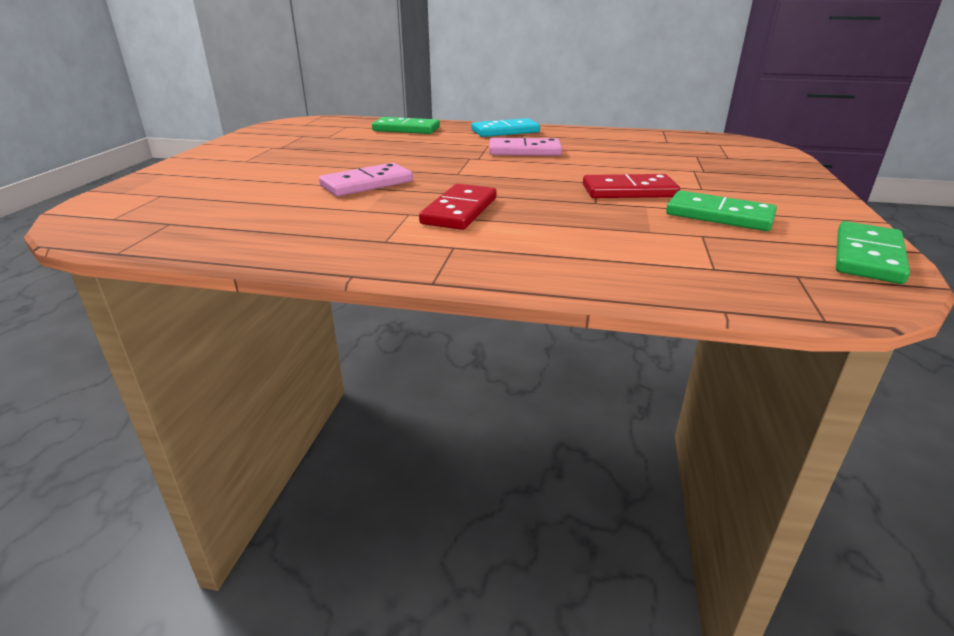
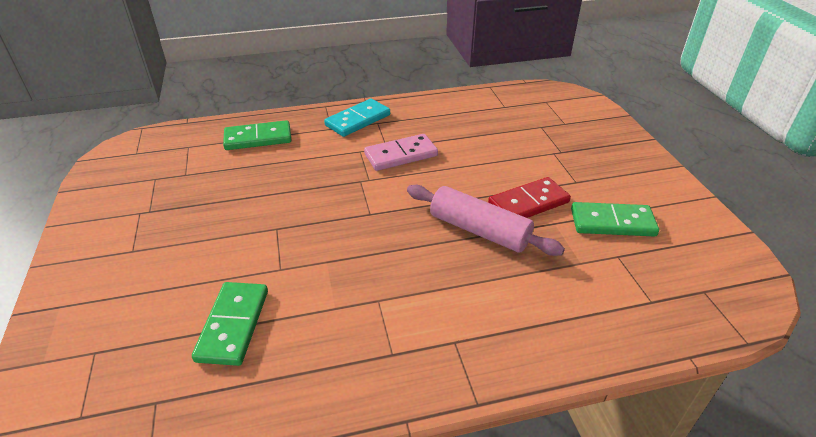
camera: 25 degrees left, 10 degrees up
pink domino [319,163,413,196] -> none
red domino [419,184,497,230] -> none
green domino [836,221,910,284] -> green domino moved to [192,282,268,366]
none -> pink rolling pin [407,185,565,256]

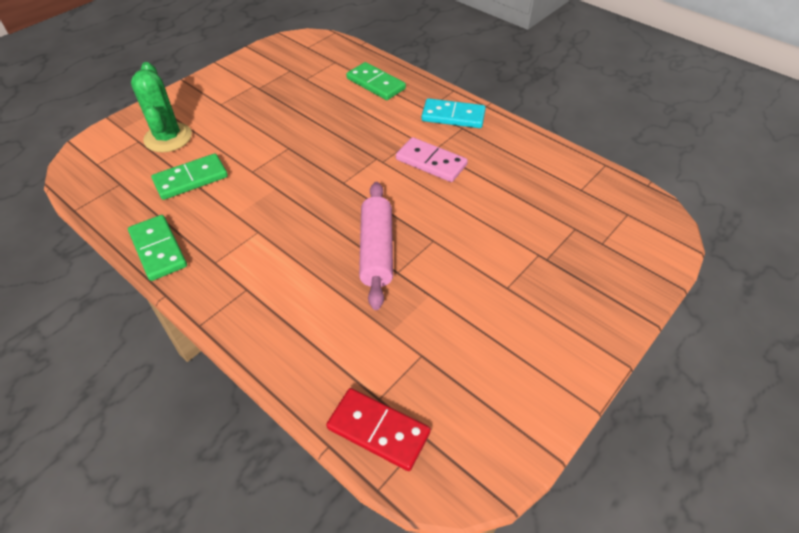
camera: 55 degrees right, 10 degrees up
red domino [488,177,571,218] -> red domino moved to [326,388,431,471]
green domino [571,202,659,237] -> green domino moved to [128,215,187,281]
none -> green cactus [131,62,192,152]

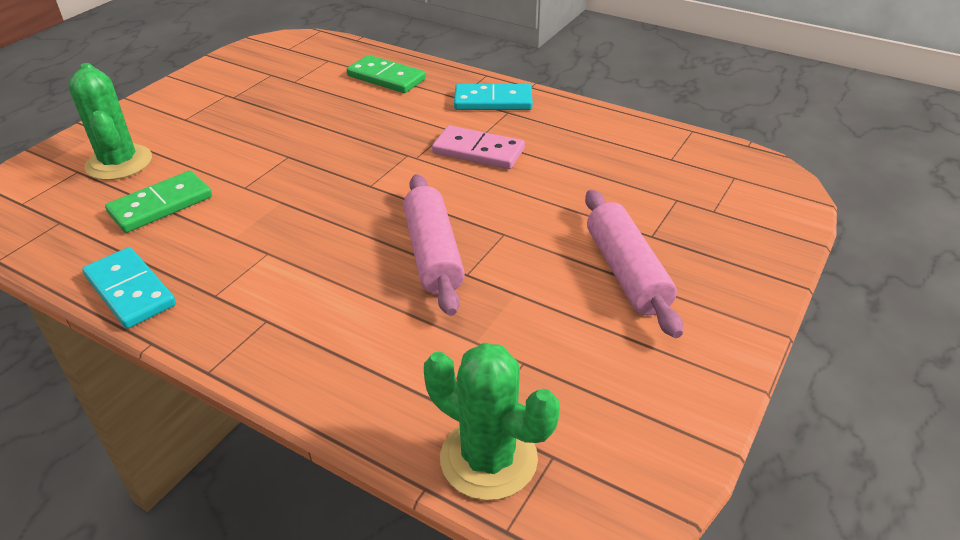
camera: 10 degrees left, 10 degrees down
green domino [128,215,187,281] -> turquoise domino [82,247,176,329]
red domino [326,388,431,471] -> green cactus [424,343,560,500]
none -> pink rolling pin [585,190,683,338]

